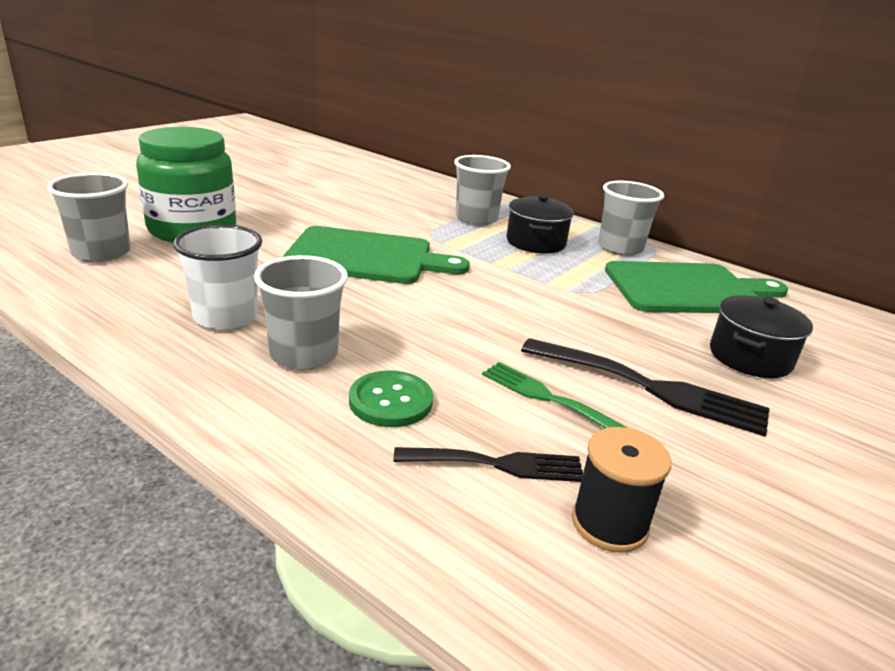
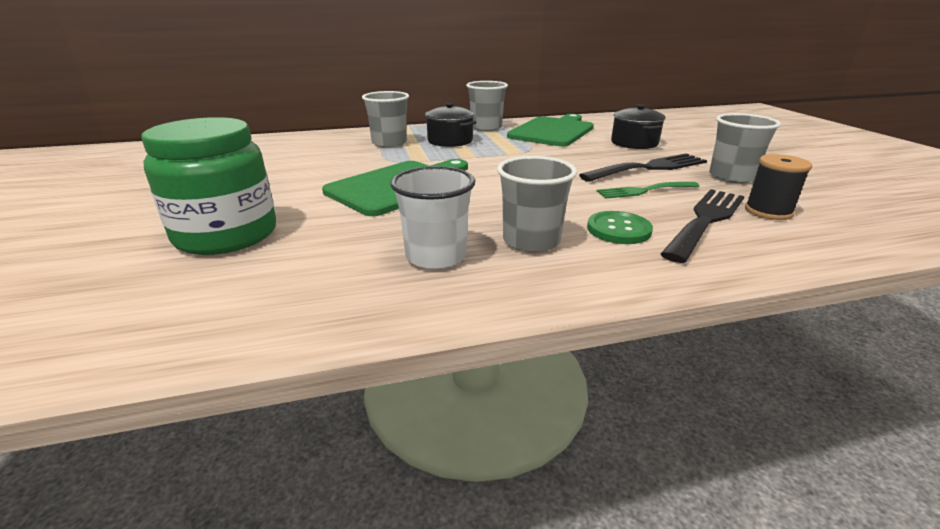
camera: 50 degrees left, 0 degrees up
grey cup [47,173,131,262] -> grey cup moved to [709,113,781,183]
black fork [393,447,583,482] -> black fork [661,189,745,263], size x1.58

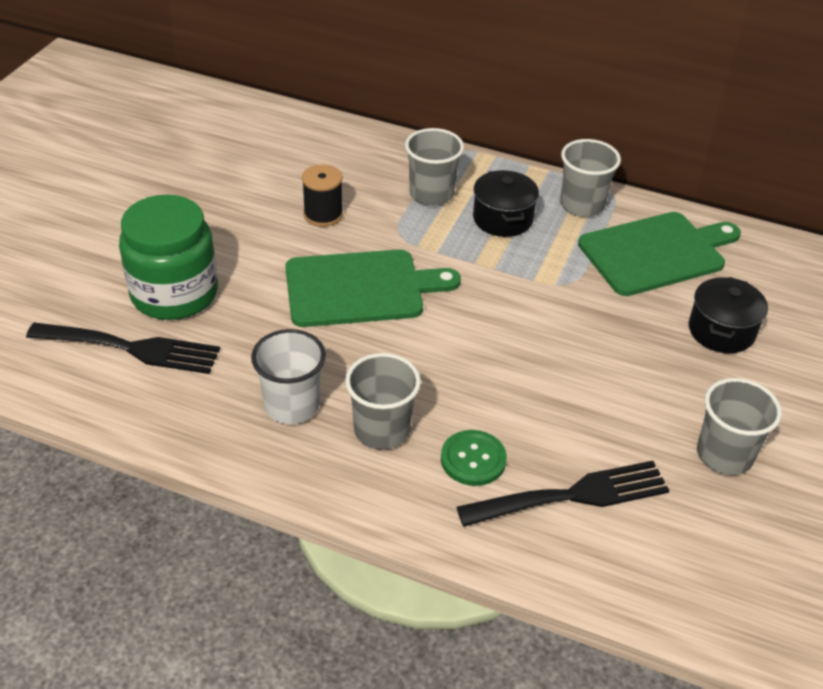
camera: 35 degrees right, 15 degrees up
black fork [579,153,707,182] -> black fork moved to [26,323,220,374]
green fork [597,182,700,199] -> none
black spool [745,154,812,220] -> black spool moved to [302,164,343,227]

